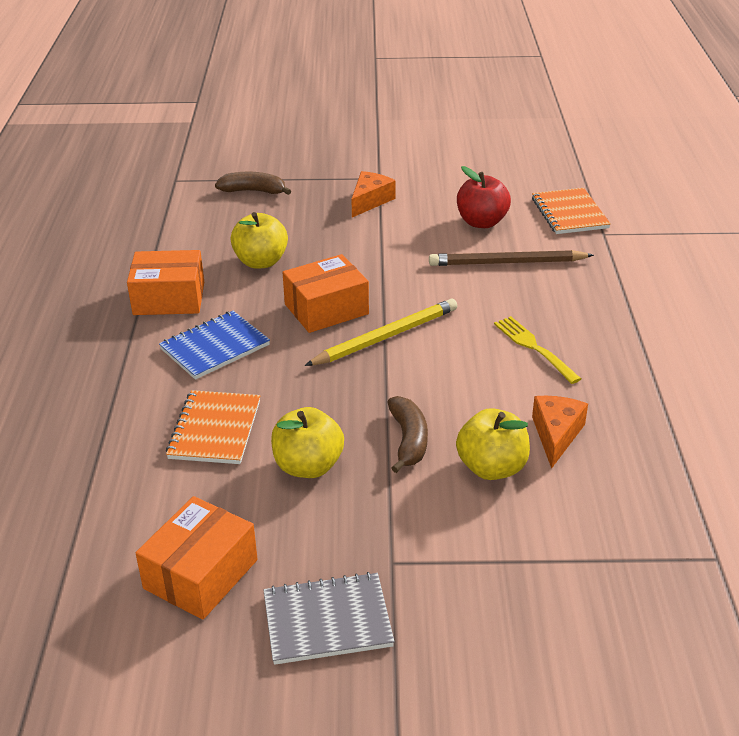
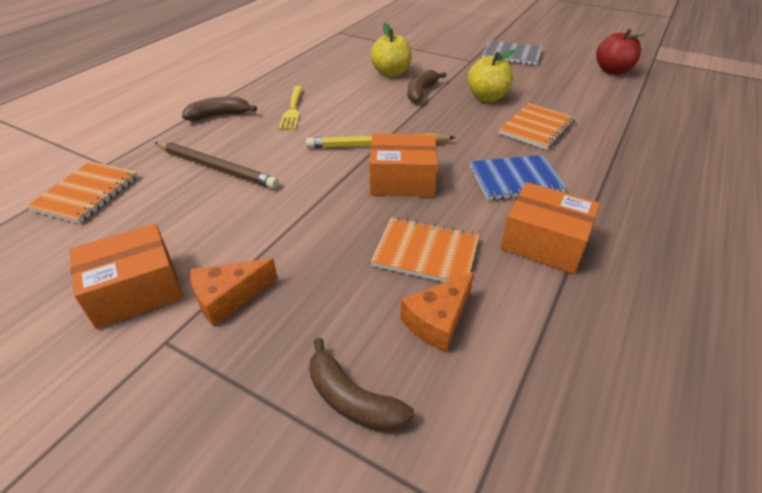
camera: 150 degrees left, 5 degrees up
orange box [136,496,257,620] -> orange box moved to [69,223,183,329]
yellow apple [230,212,288,269] -> orange notebook [371,217,479,282]
red apple [457,166,511,228] -> red apple moved to [596,29,644,75]
orange cheese [532,396,588,469] -> orange cheese moved to [400,271,474,352]
none -> brown banana [182,96,257,121]

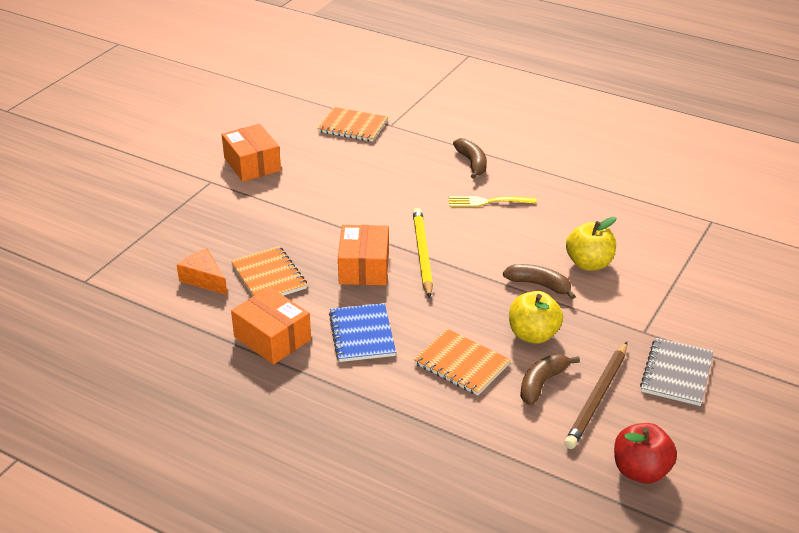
camera: 90 degrees right, 5 degrees down
brown pencil [154,142,279,189] -> brown pencil moved to [564,342,627,449]
orange cheese [190,259,278,326] -> none
brown banana [309,338,414,432] -> brown banana moved to [520,354,580,405]
orange notebook [371,217,479,282] -> orange notebook turned 45 degrees counterclockwise [231,246,307,296]
orange box [500,182,600,274] -> orange box turned 75 degrees counterclockwise [231,287,311,364]

